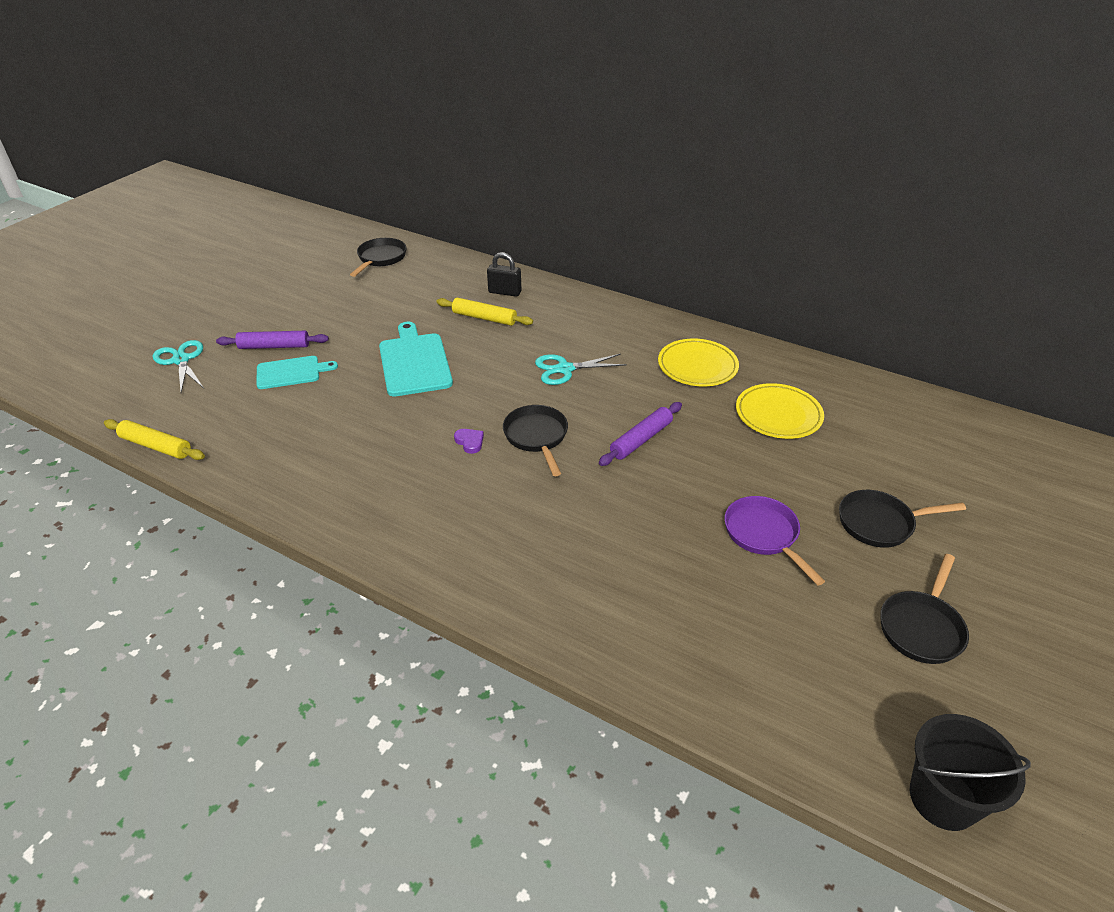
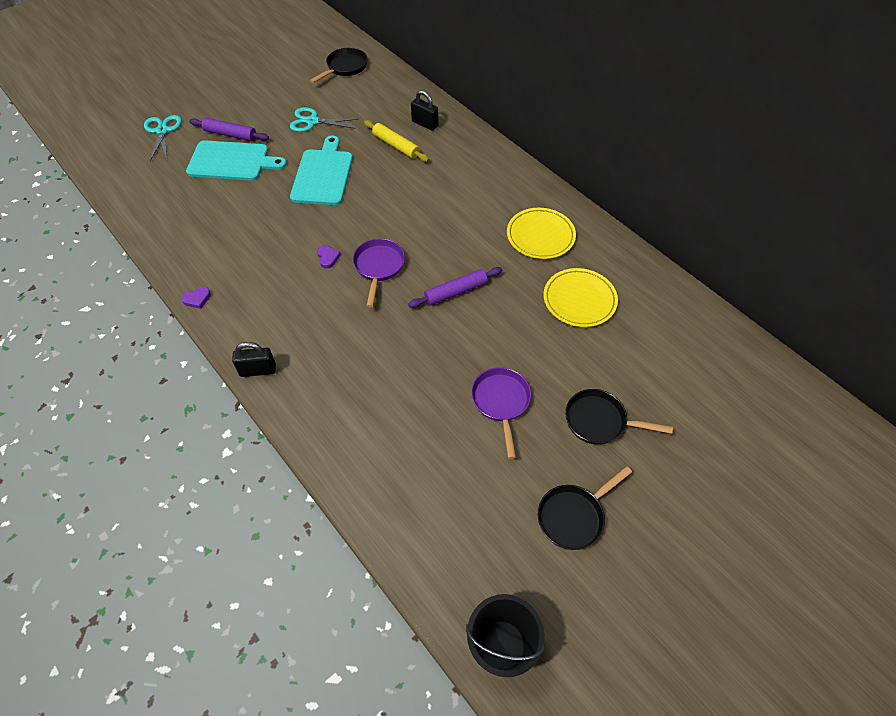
camera: 20 degrees right, 15 degrees up
yellow rolling pin [104,419,205,460] -> none
turquoise cutting board [256,356,338,389] -> turquoise cutting board [186,140,287,181], size x1.56
black pan [503,405,568,476] -> purple pan [352,238,405,307]
turquoise scissors [535,354,627,385] -> turquoise scissors moved to [290,107,358,132]
none -> purple heart [181,287,211,309]
none -> black padlock [232,342,276,377]

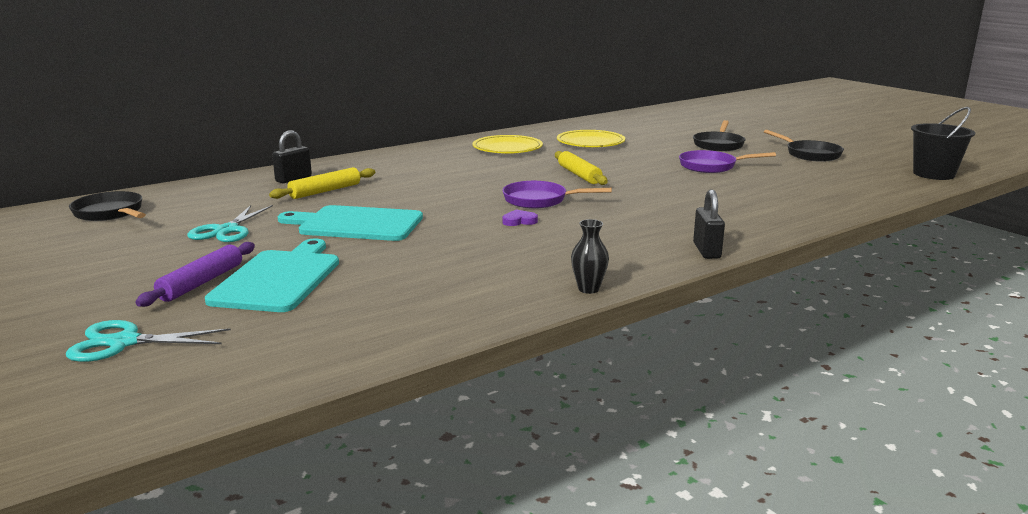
camera: 85 degrees left, 35 degrees down
purple heart [181,287,211,309] -> black vase [571,219,609,294]
purple rolling pin [408,267,502,308] -> yellow rolling pin [555,151,608,185]

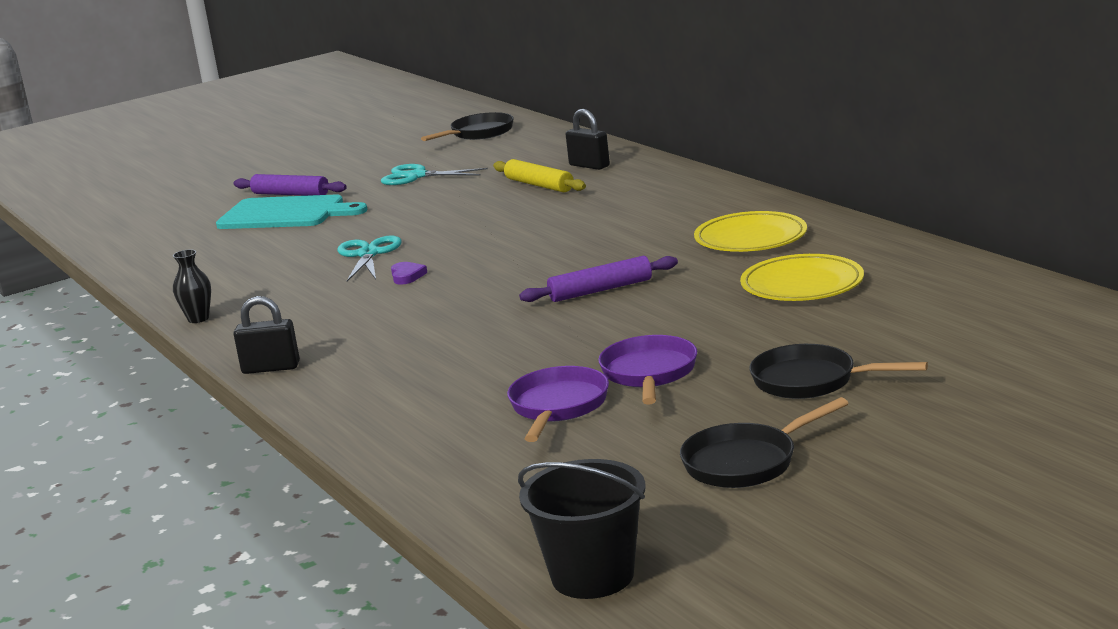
camera: 95 degrees right, 0 degrees up
turquoise scissors [66,320,231,362] -> turquoise scissors moved to [337,235,402,282]
turquoise cutting board [278,205,423,241] -> none
purple pan [502,181,612,209] -> purple pan moved to [507,366,609,442]
yellow rolling pin [555,151,608,185] -> purple rolling pin [519,256,678,302]

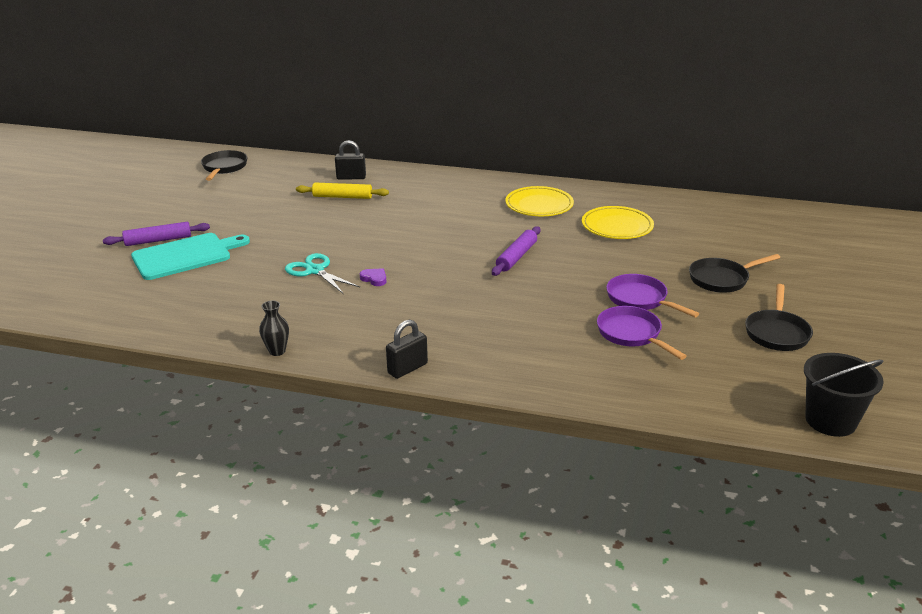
camera: 45 degrees left, 10 degrees up
turquoise scissors [381,164,488,185] -> none

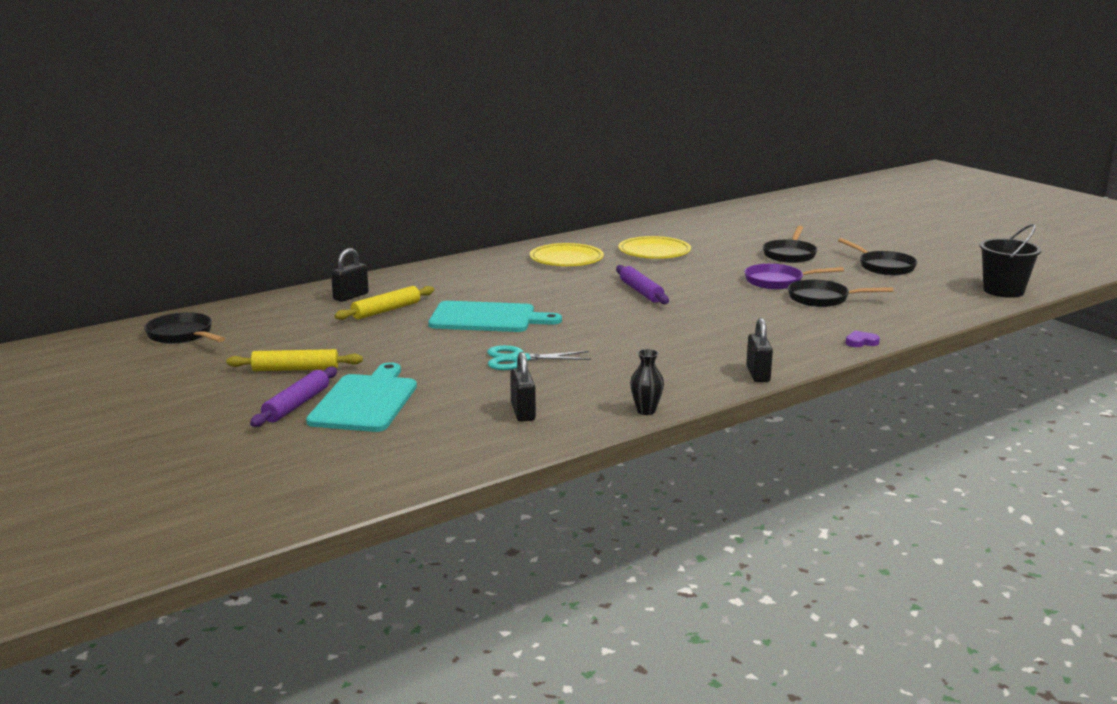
camera: 50 degrees left, 10 degrees down
purple heart [360,268,387,286] -> purple heart moved to [846,331,880,347]
purple pan [597,306,687,360] -> black pan [788,280,893,307]
none -> yellow rolling pin [226,349,363,371]
none -> turquoise cutting board [428,301,562,332]
none -> black padlock [510,352,536,422]

